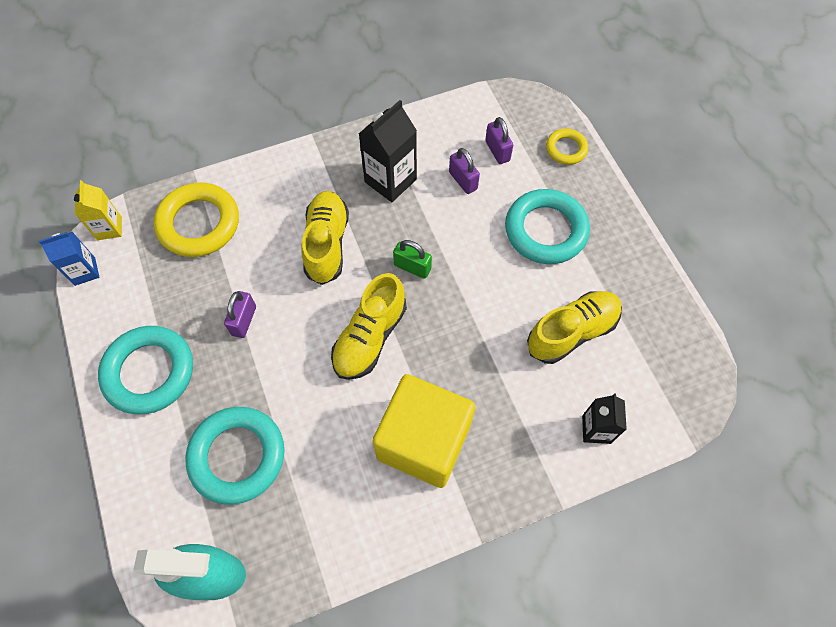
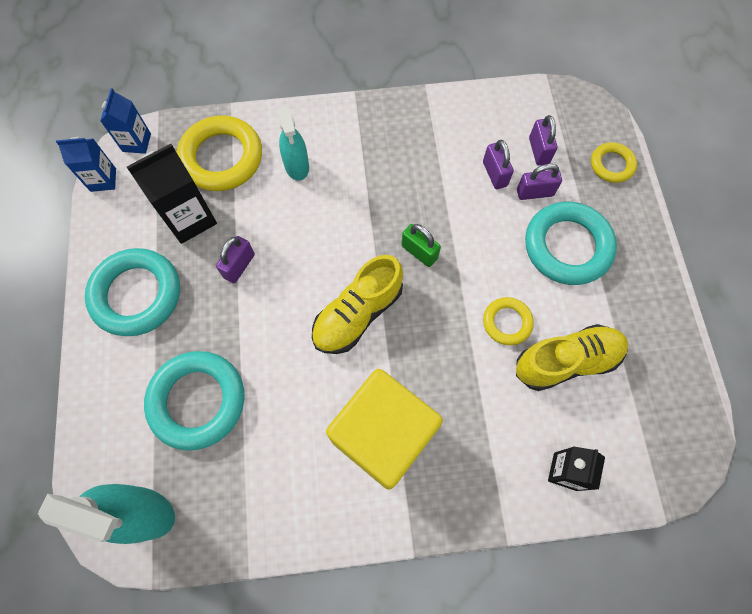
camera: 15 degrees right, 5 degrees up
yellow carton [74,180,122,240] -> blue carton [100,88,151,154]
yellow shoe [301,191,349,285] -> none
black carton [359,100,417,202] -> black carton moved to [127,144,217,244]
none -> turquoise spray bottle [278,106,309,181]
none -> yellow ring [483,297,534,345]
none -> purple padlock [517,164,562,200]

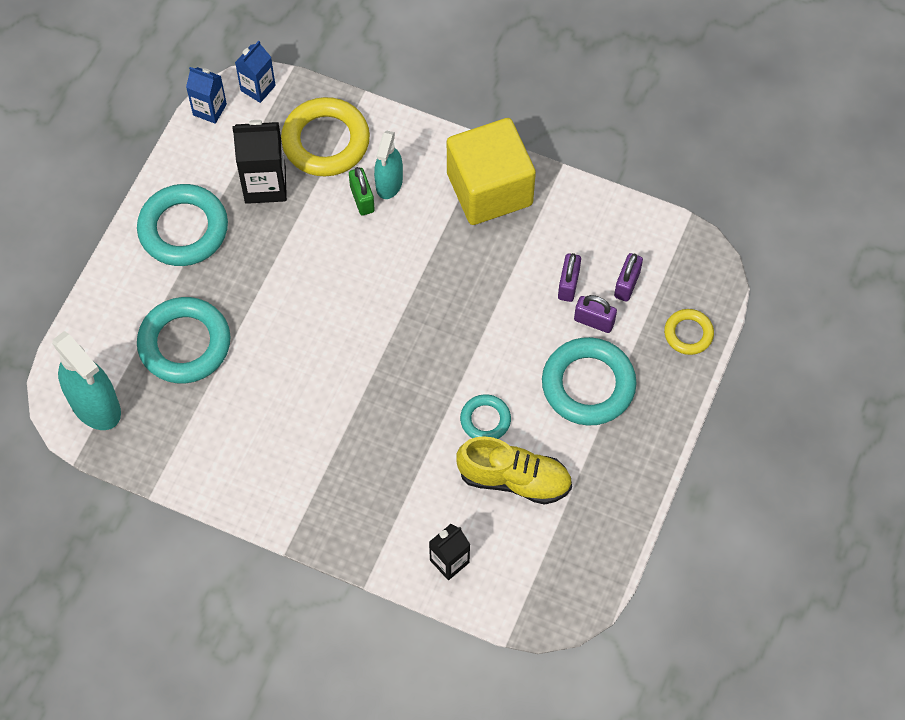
camera: 30 degrees right, 5 degrees down
purple padlock [216,236,255,283] -> none
yellow shoe [312,255,403,354] -> none
yellow cube [326,369,443,490] -> yellow cube moved to [447,118,536,225]
green padlock [401,224,441,267] -> green padlock moved to [349,167,375,215]
yellow ring [483,297,534,345] -> turquoise ring [460,394,511,439]

